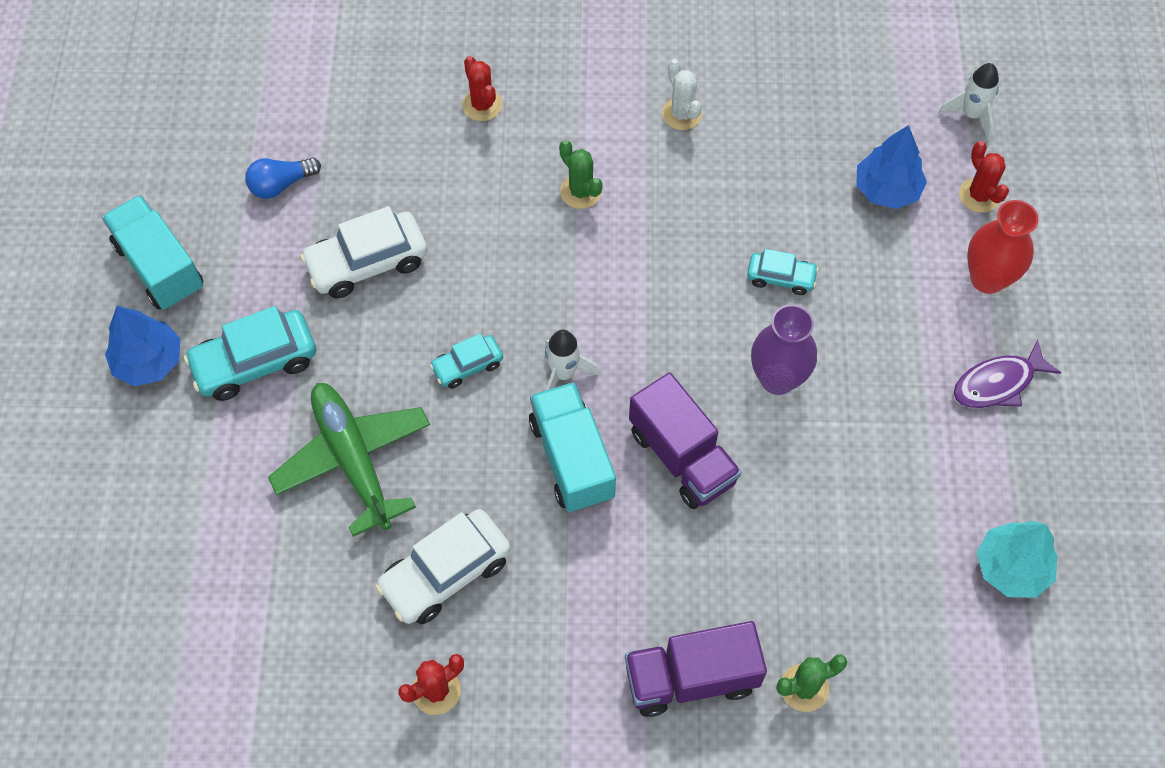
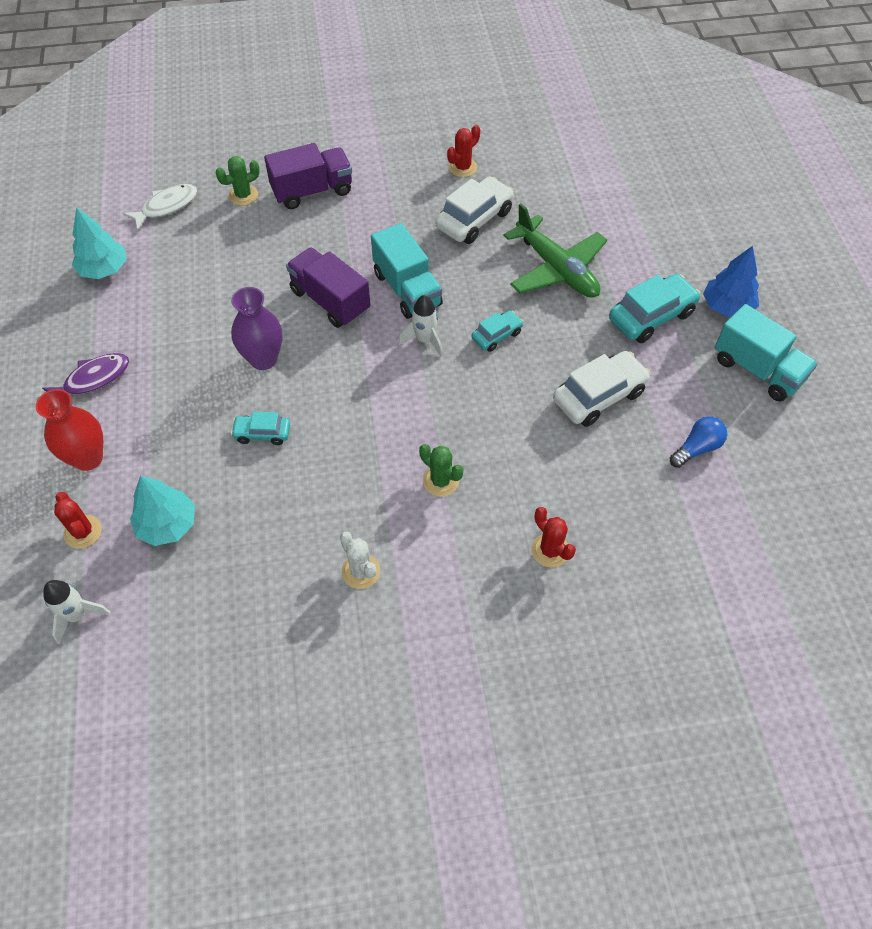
camera: 170 degrees right, 5 degrees down
blue tree [856,125,927,209] -> turquoise tree [130,475,195,546]
none -> white fish [123,184,197,230]

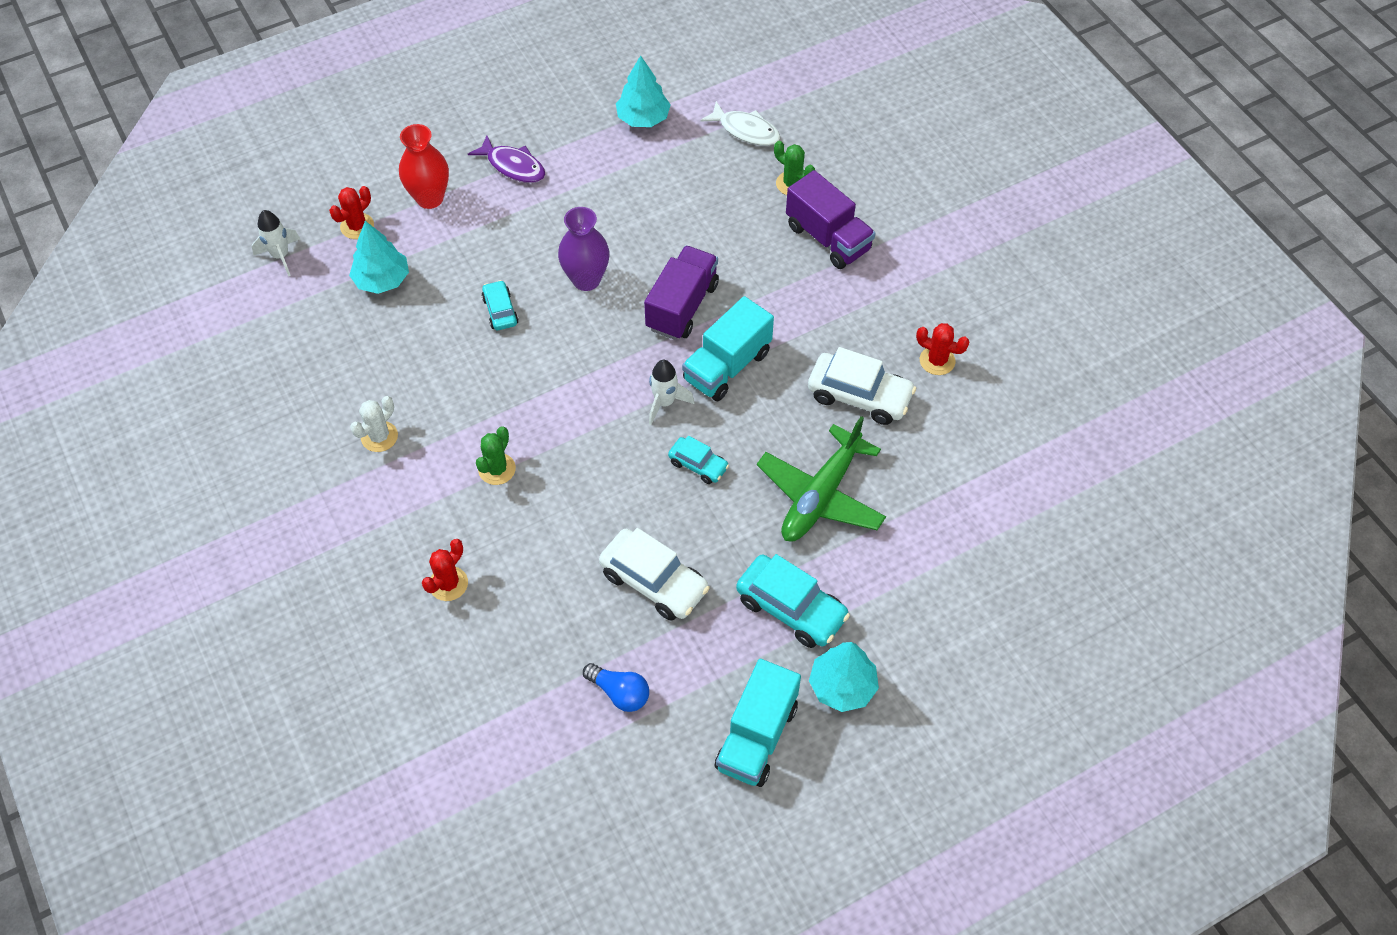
camera: 70 degrees right, 0 degrees up
blue tree [703,246,759,317] -> turquoise tree [809,642,879,712]

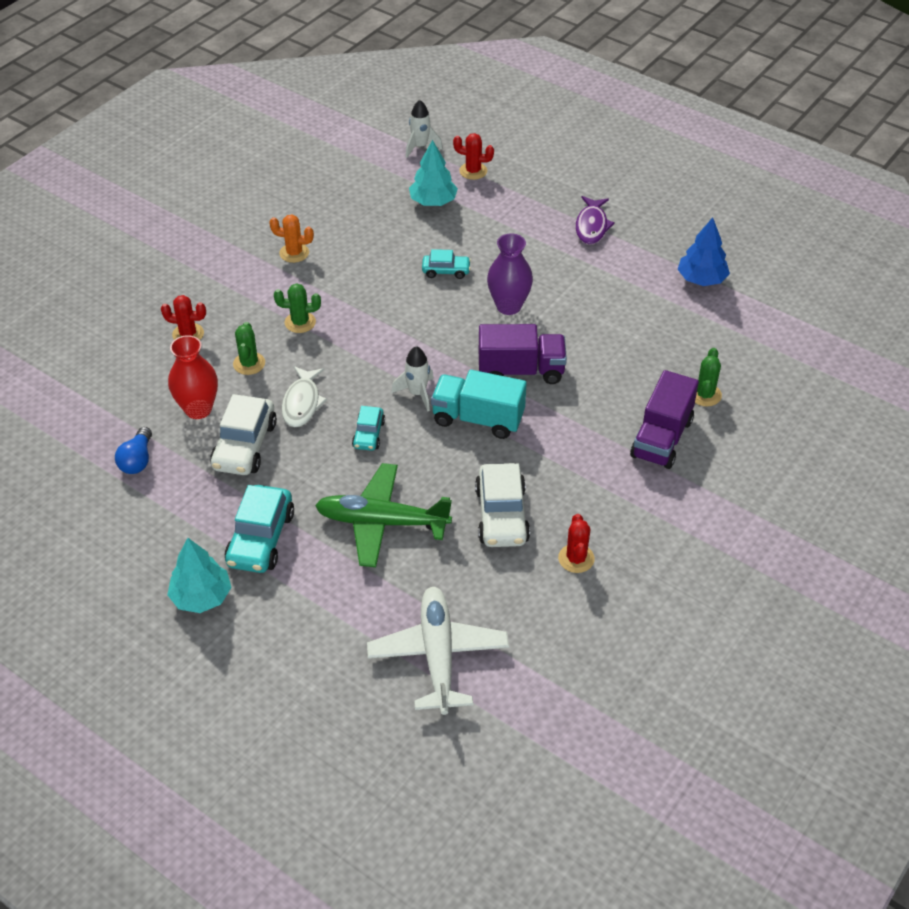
camera: 65 degrees right, 10 degrees down
white cactus [350,396,398,452] -> orange cactus [269,215,314,263]
red vase [399,124,449,209] -> red vase moved to [168,335,218,419]
turquoise car [481,280,519,330] -> turquoise car turned 45 degrees clockwise [422,249,471,279]
turquoise tree [616,56,671,127] -> blue tree [678,217,730,286]
white fish [700,101,780,146] -> white fish moved to [282,366,327,427]
turquoise truck [715,659,801,787] -> none
none -> green cactus [233,322,265,375]
none -> white plane [367,587,509,715]

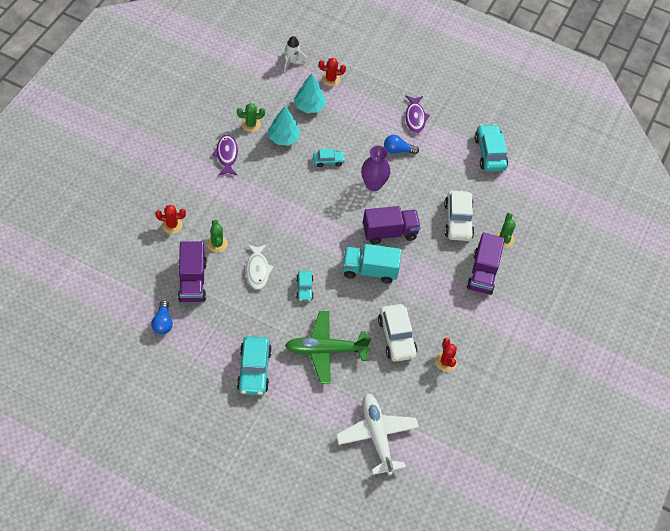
camera: 15 degrees left, 10 degrees up
turquoise tree [167,538,232,613] -> turquoise tree moved to [268,106,301,146]
red vase [168,335,218,419] -> purple truck [178,241,207,302]
white car [210,394,277,475] -> white car moved to [444,190,474,241]
orange cactus [269,215,314,263] -> purple fish [212,135,238,176]
green cactus [274,283,321,333] -> green cactus moved to [237,103,265,132]
white rocket [391,346,434,412] -> none
blue tree [678,217,730,286] -> turquoise car [475,124,508,171]
none -> blue light bulb [384,135,419,154]

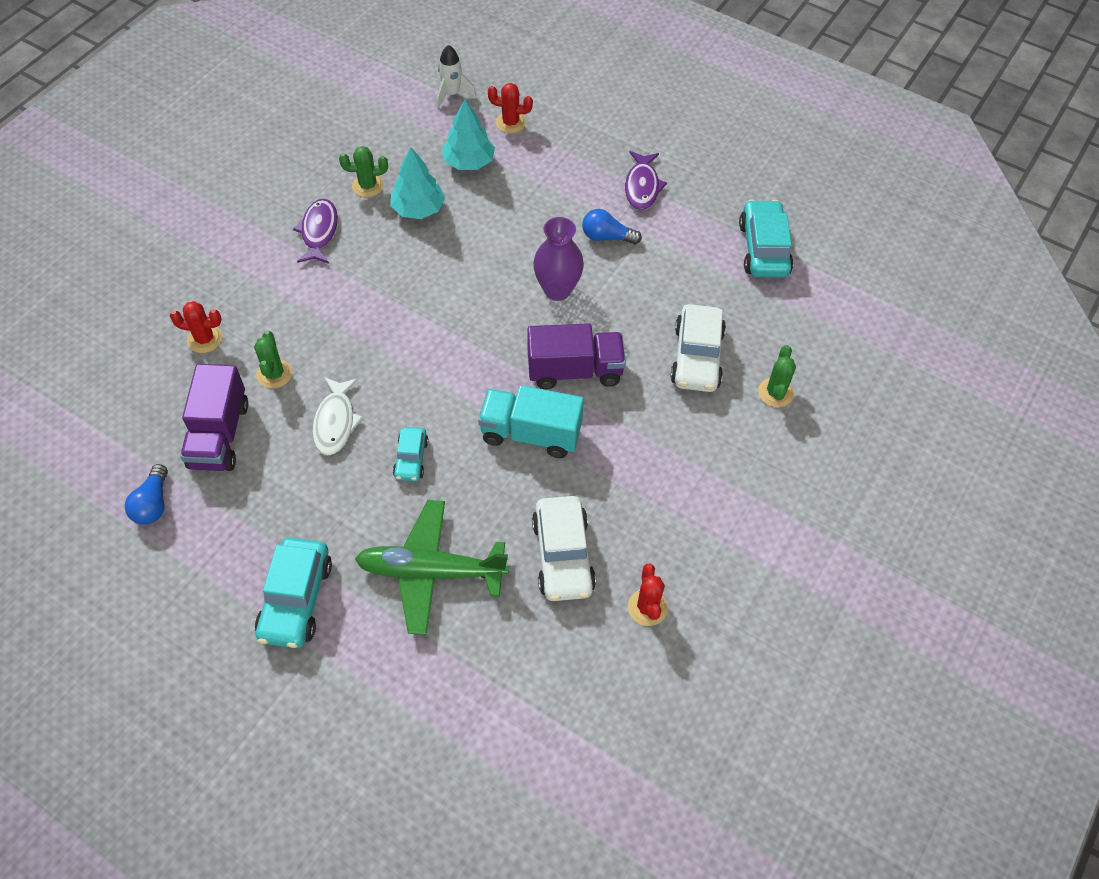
camera: 10 degrees right, 0 degrees up
turquoise car [313,148,345,167] -> none
white plane [336,393,419,475] -> none
purple truck [467,233,505,295] -> none

